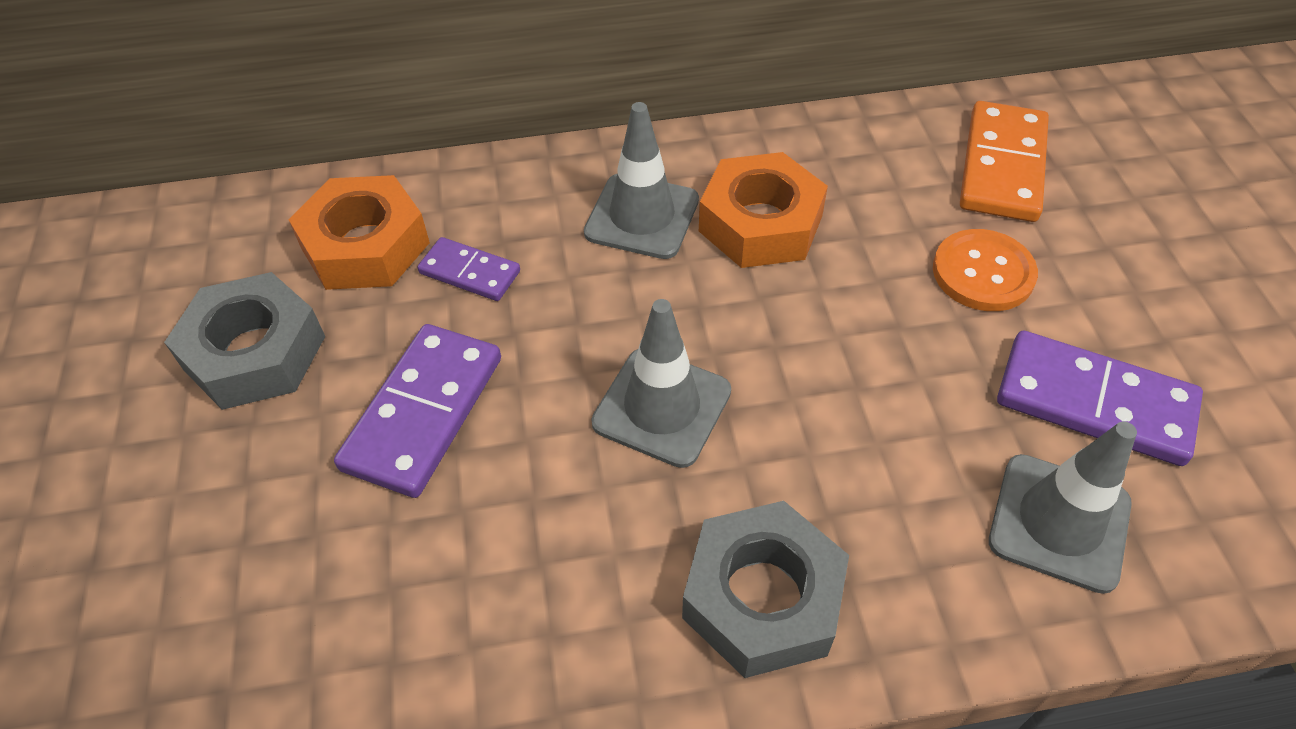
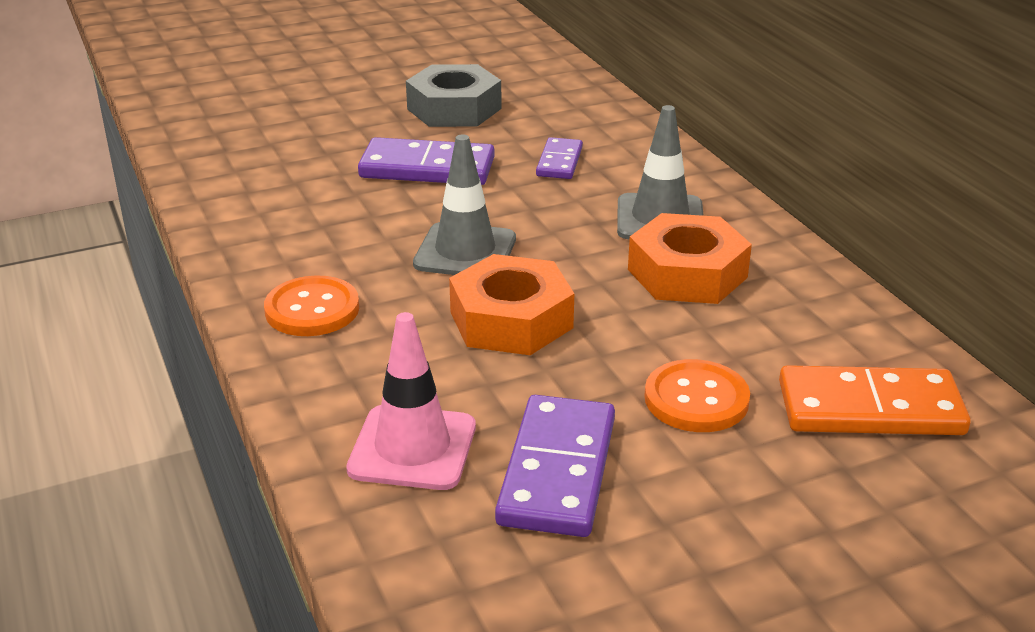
camera: 75 degrees right, 20 degrees down
orange nut [288,175,430,290] -> orange nut moved to [449,254,574,355]
grey nut [682,501,849,678] -> orange button [264,275,359,336]
grey traffic cone [989,422,1137,594] -> pink traffic cone [346,312,476,490]

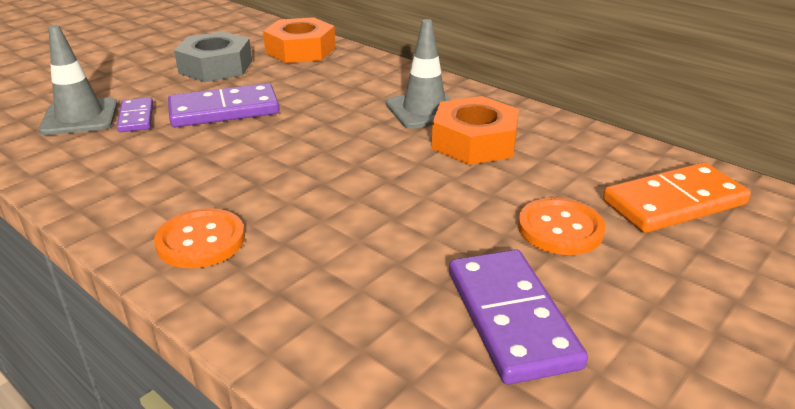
camera: 25 degrees left, 0 degrees up
pink traffic cone [346,312,476,490] -> none
grey traffic cone [413,134,516,275] -> grey traffic cone moved to [39,25,118,135]
orange nut [449,254,574,355] -> orange nut moved to [263,17,336,63]
purple domino [536,137,583,179] -> purple domino moved to [117,97,153,132]

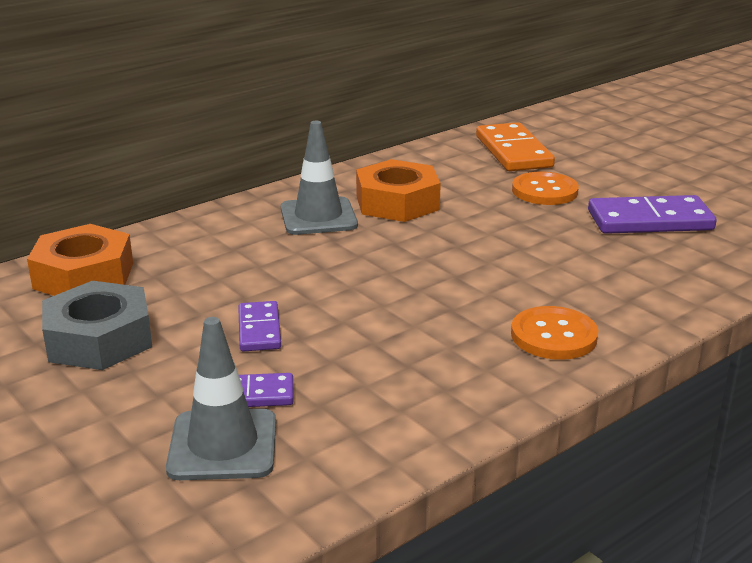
camera: 80 degrees left, 5 degrees down
purple domino [168,83,280,127] -> purple domino [238,301,281,351], size x0.58

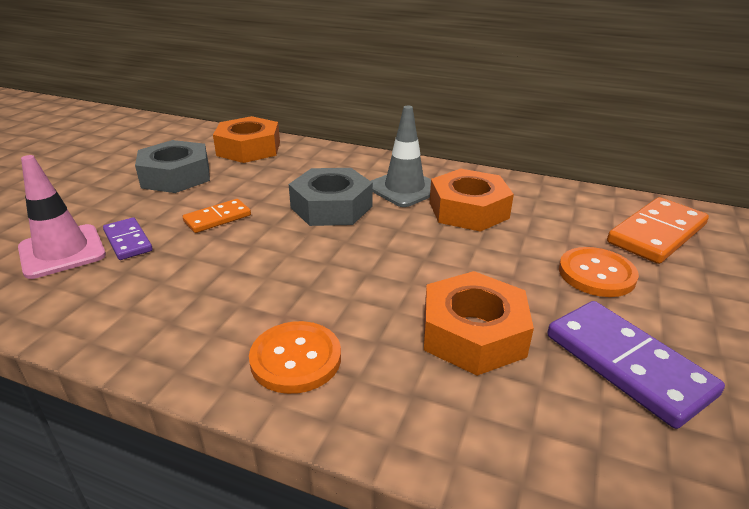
camera: 60 degrees right, 5 degrees up
grey traffic cone [166,317,276,480] -> pink traffic cone [18,155,106,279]
purple domino [238,301,281,351] -> orange domino [183,199,251,233]
none -> grey nut [289,168,373,226]
none -> orange nut [424,271,534,376]

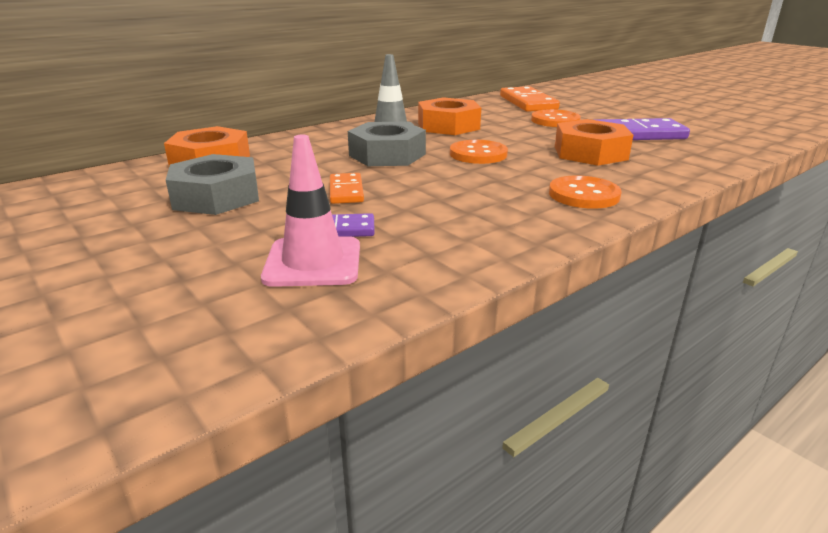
camera: 60 degrees left, 5 degrees down
none -> orange button [450,140,508,164]

